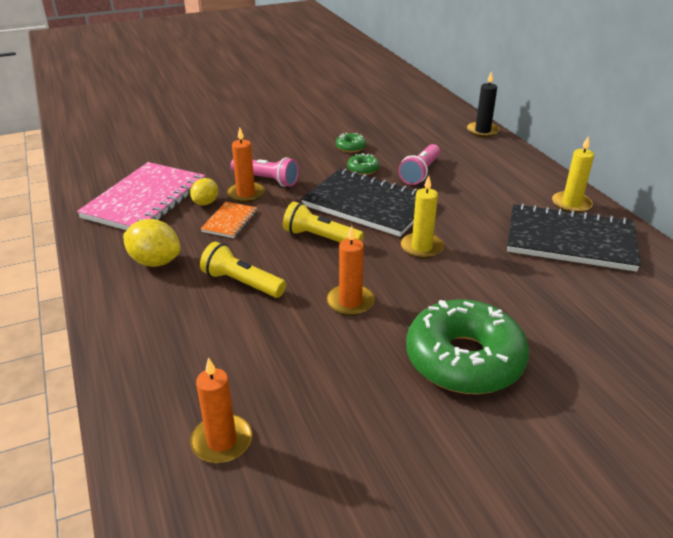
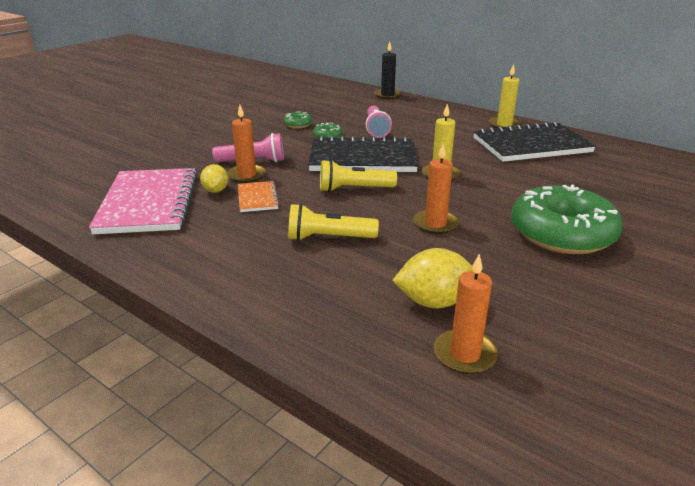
camera: 30 degrees left, 5 degrees down
yellow lemon [123,219,181,267] -> yellow lemon moved to [392,248,473,308]

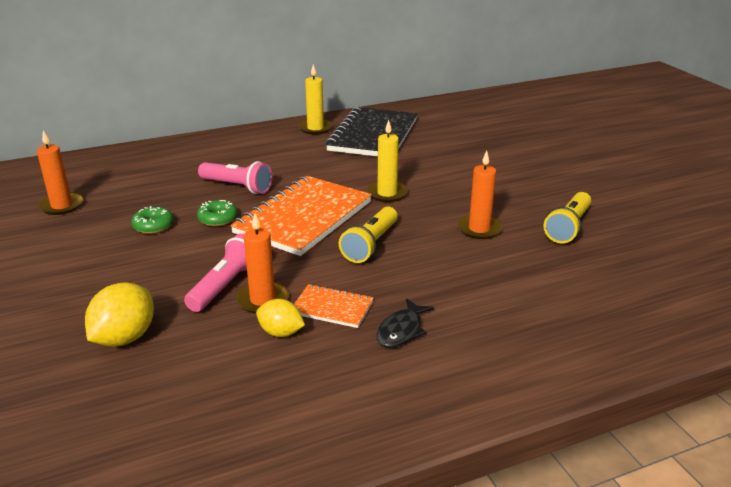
camera: 60 degrees left, 0 degrees up
pink notebook [89,168,197,234] -> none
yellow flashlight [288,204,379,241] -> yellow flashlight moved to [544,192,591,244]
black notebook [308,136,418,172] -> orange notebook [230,176,372,256]
black candle [374,42,402,99] -> none
yellow lemon [392,248,473,308] -> yellow lemon moved to [85,282,154,347]
orange candle [434,254,498,374] -> orange candle moved to [37,130,83,215]
green donut [511,184,623,254] -> none
none -> black fish [377,298,434,348]

